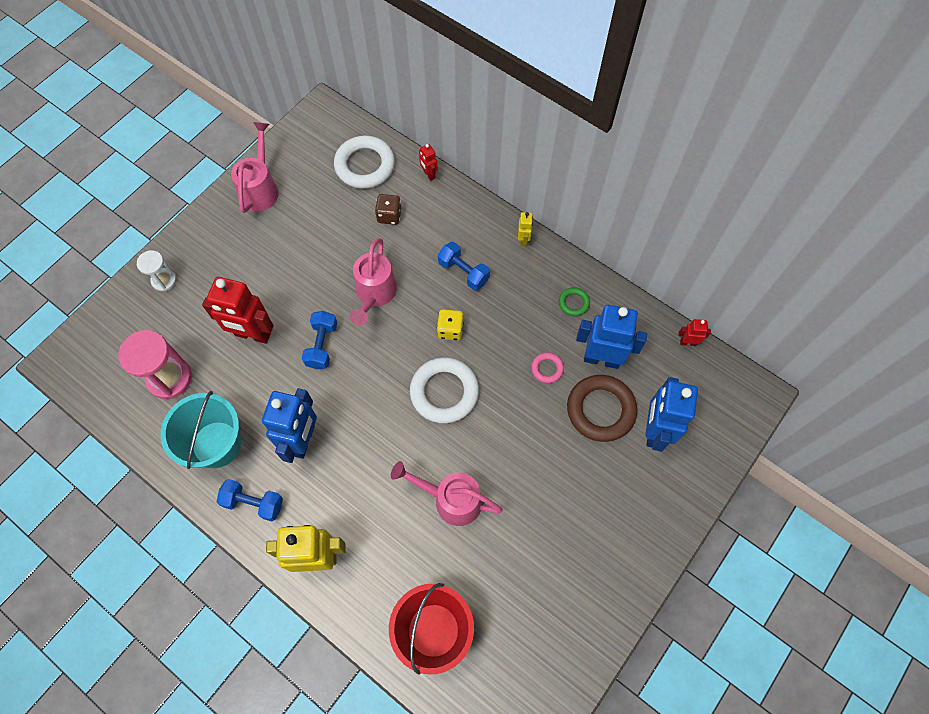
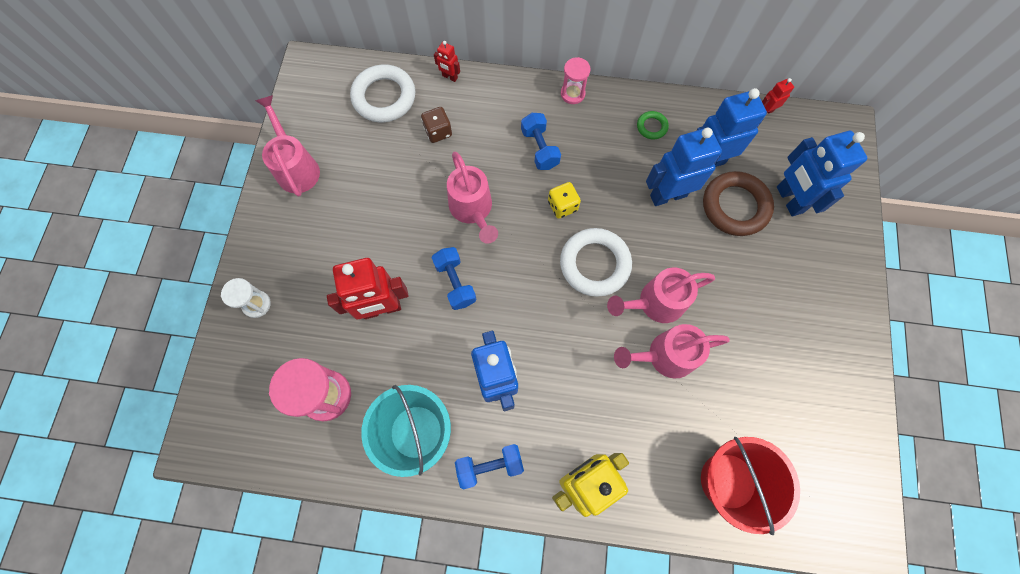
camera: 30 degrees left, 5 degrees up
blue dumbbell [438,242,490,291] -> blue dumbbell turned 60 degrees clockwise [521,113,561,170]
yellow robot [518,212,533,247] -> pink hourglass [561,57,590,104]
pink ring [531,352,564,383] -> blue robot [646,128,722,206]
none -> pink watering can [607,268,715,323]

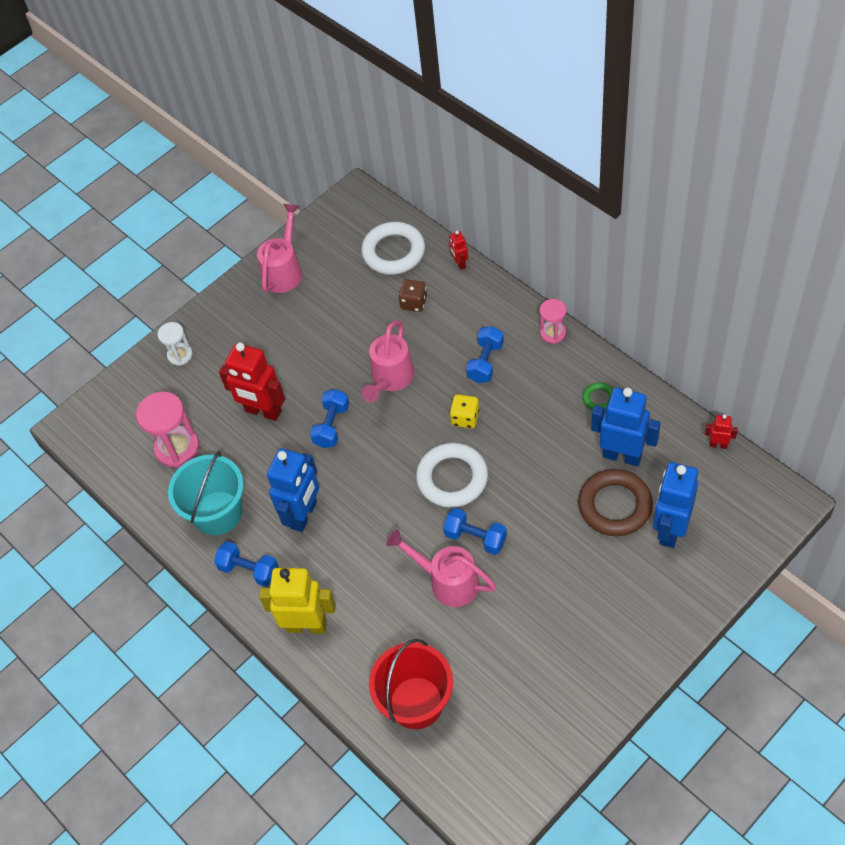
camera: 45 degrees right, 15 degrees down
pink watering can [607,268,715,323] -> blue dumbbell [443,508,507,555]
blue robot [646,128,722,206] -> none

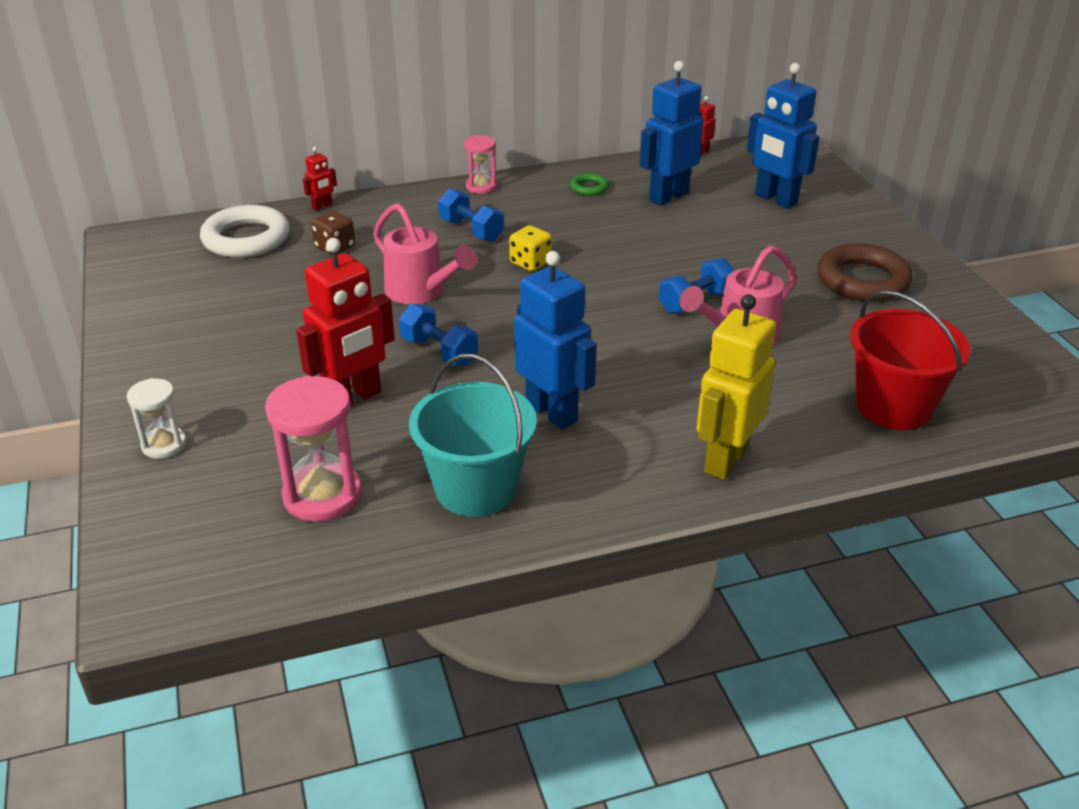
camera: 70 degrees left, 20 degrees down
blue dumbbell [214,541,279,587] -> none
pink watering can [257,204,302,293] -> none
white ring [416,443,488,508] -> none
red robot [449,231,468,270] -> red robot turned 45 degrees counterclockwise [303,147,337,211]
brown ring [578,469,653,536] -> brown ring moved to [817,243,913,302]

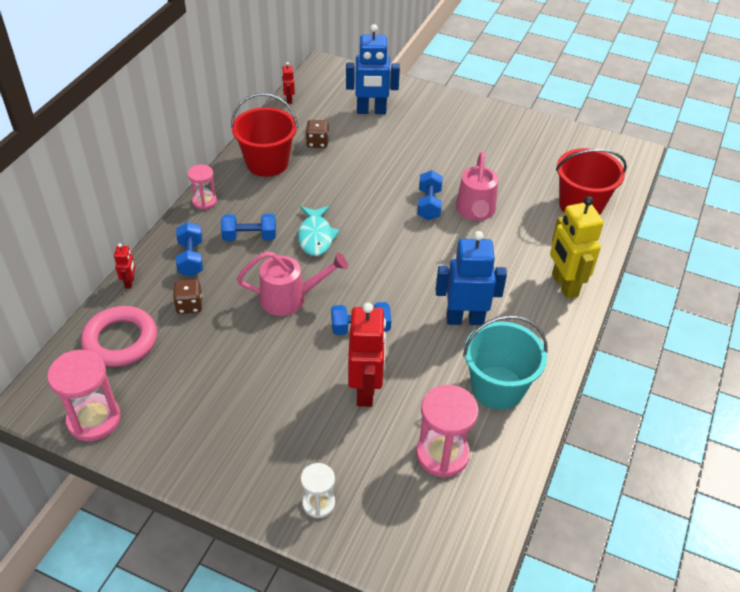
camera: 50 degrees left, 10 degrees up
white ring [200,205,290,258] -> pink ring [81,306,157,367]
yellow dice [509,225,552,271] -> turquoise fish [298,206,340,256]
green ring [570,173,609,196] -> red bucket [231,93,298,177]
blue robot [640,61,704,206] -> brown dice [306,120,329,148]
brown ring [817,243,913,302] -> none
none -> pink hourglass [48,350,121,441]
none -> blue dumbbell [176,222,203,277]

